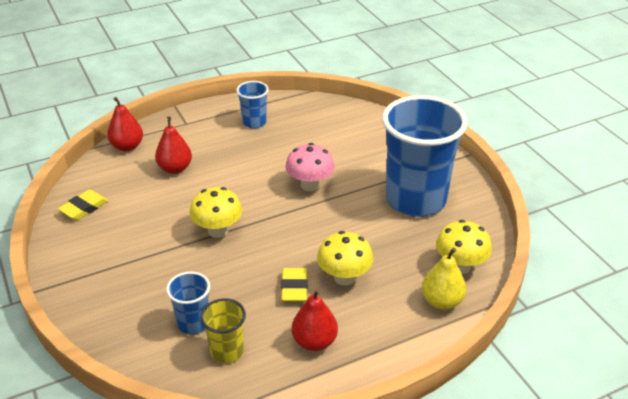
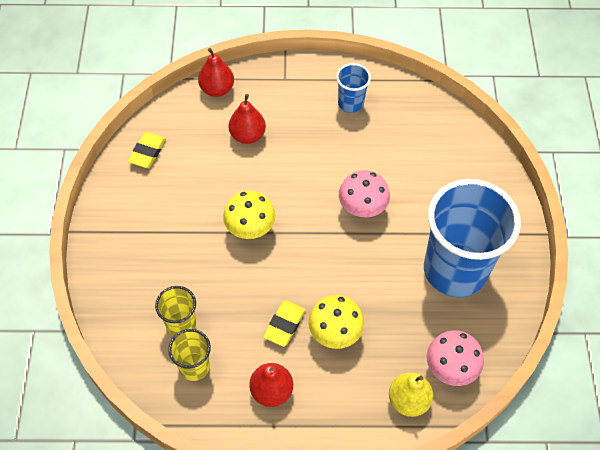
camera: 25 degrees right, 20 degrees up
yellow eraser [58,190,108,220] -> yellow eraser turned 45 degrees counterclockwise [128,132,166,168]
blue cup [166,272,210,334] -> yellow cup [155,286,196,336]
yellow mushroom [436,220,492,274] -> pink mushroom [427,330,484,386]

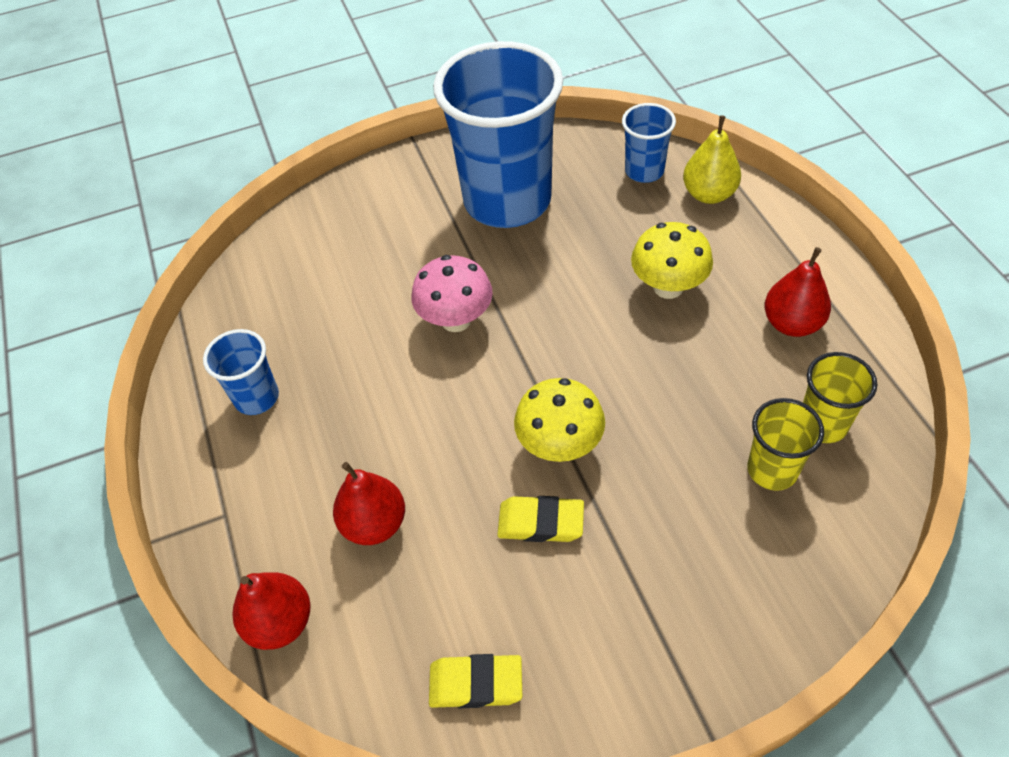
camera: 105 degrees left, 5 degrees down
yellow eraser [263,300,305,347] -> yellow eraser moved to [497,496,584,542]
pink mushroom [427,330,484,386] -> blue cup [622,103,676,183]

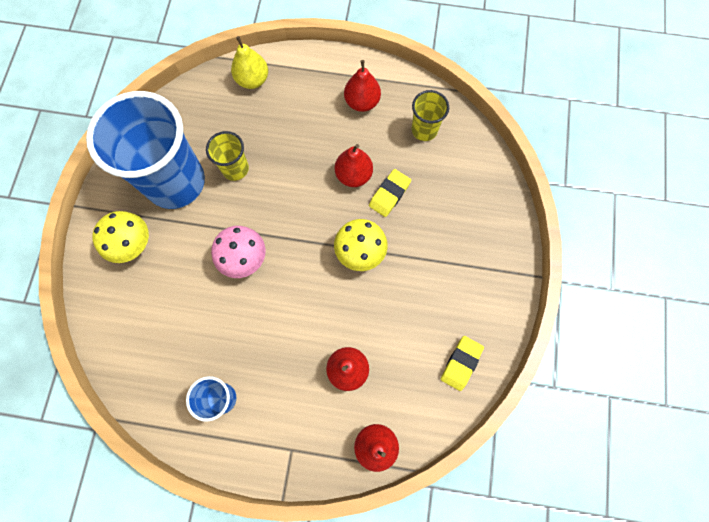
camera: 65 degrees left, 20 degrees up
yellow eraser [497,496,584,542] -> yellow eraser moved to [369,169,411,217]
blue cup [622,103,676,183] -> none
yellow mushroom [631,222,713,299] -> yellow mushroom moved to [92,211,149,263]
yellow cup [747,398,824,491] -> yellow cup moved to [206,131,249,181]
none -> red pear [335,144,373,187]

